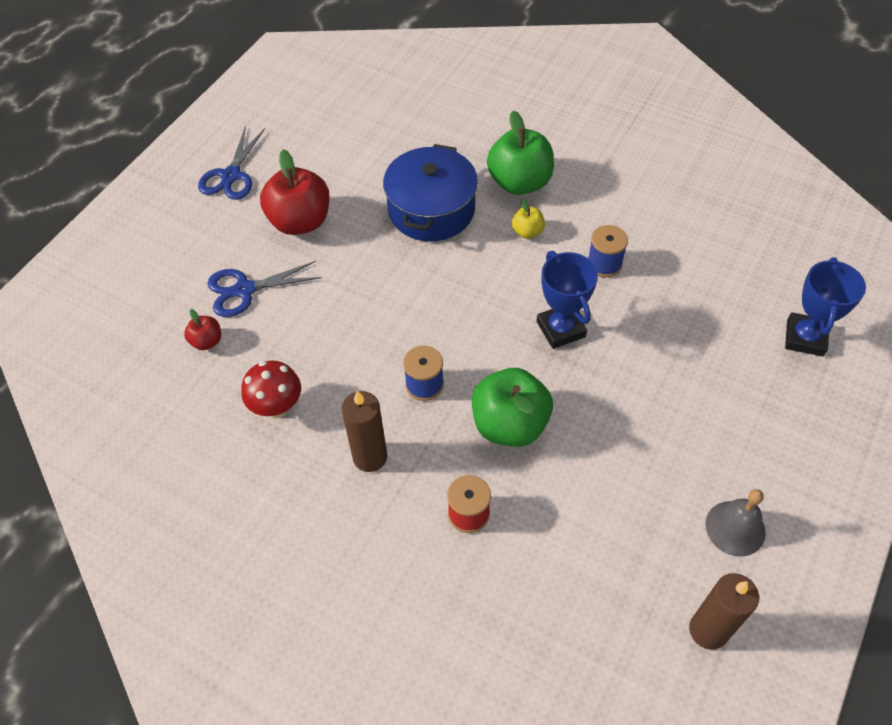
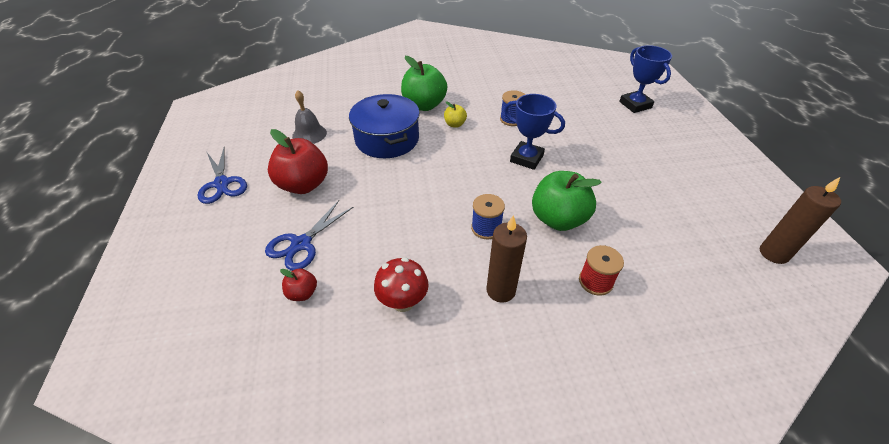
camera: 40 degrees left, 10 degrees down
grey bell [705,489,766,557] -> grey bell moved to [292,90,327,144]

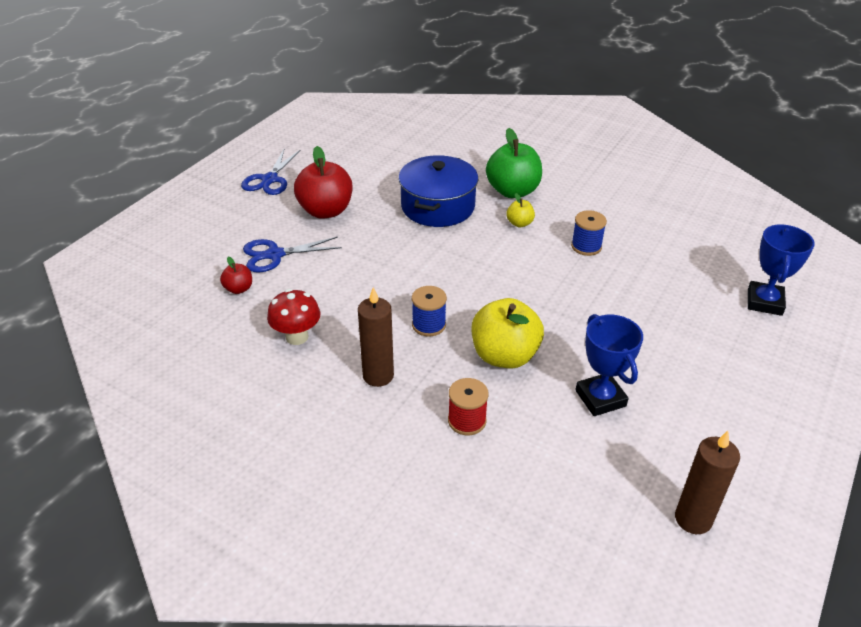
camera: 40 degrees right, 5 degrees down
grey bell [292,90,327,144] -> none
blue trophy [504,94,565,170] -> blue trophy moved to [575,314,643,416]
green apple [532,171,602,231] -> yellow apple [472,298,544,369]

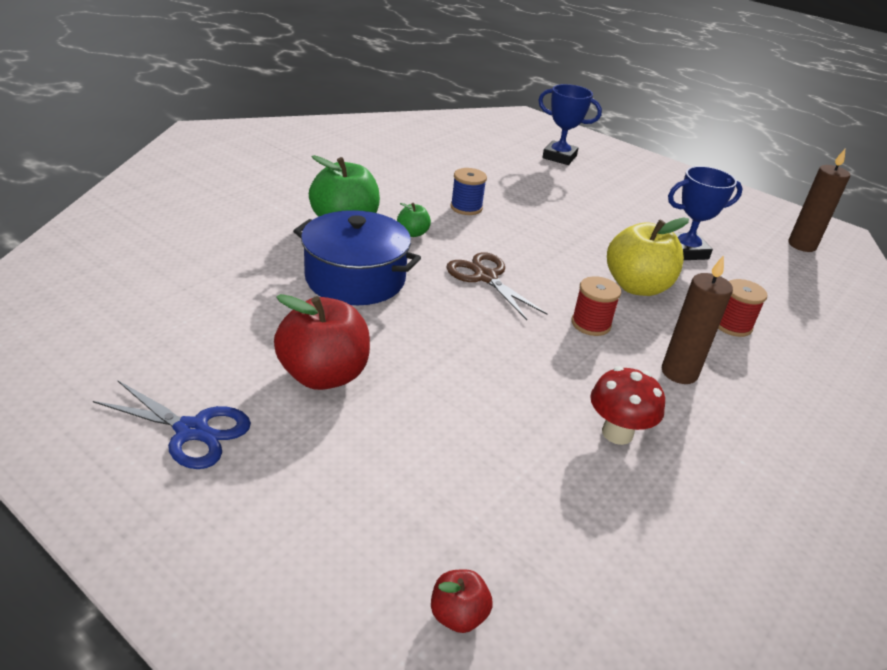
camera: 85 degrees left, 5 degrees down
red apple [220,257,252,294] -> red apple moved to [431,569,493,633]
blue scissors [243,237,342,272] -> none
blue spool [412,286,447,336] -> red spool [572,276,621,336]
yellow apple [506,193,535,227] -> green apple [397,203,431,237]
none -> brown scissors [446,252,547,320]

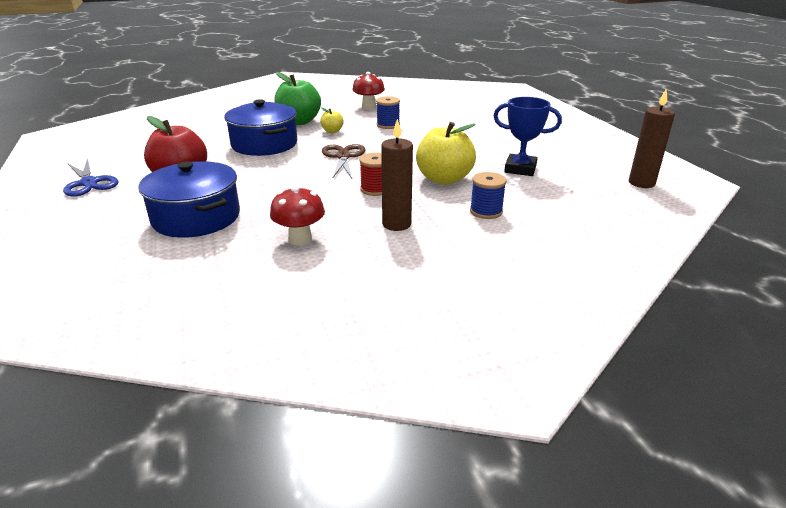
camera: 35 degrees right, 5 degrees down
green apple [397,203,431,237] -> yellow apple [320,107,344,133]
red apple [431,569,493,633] -> none
blue trophy [538,84,602,165] -> none
red spool [718,279,767,337] -> blue spool [470,172,506,219]
none -> blue pot [138,161,240,238]
none -> red mushroom [352,72,385,110]

